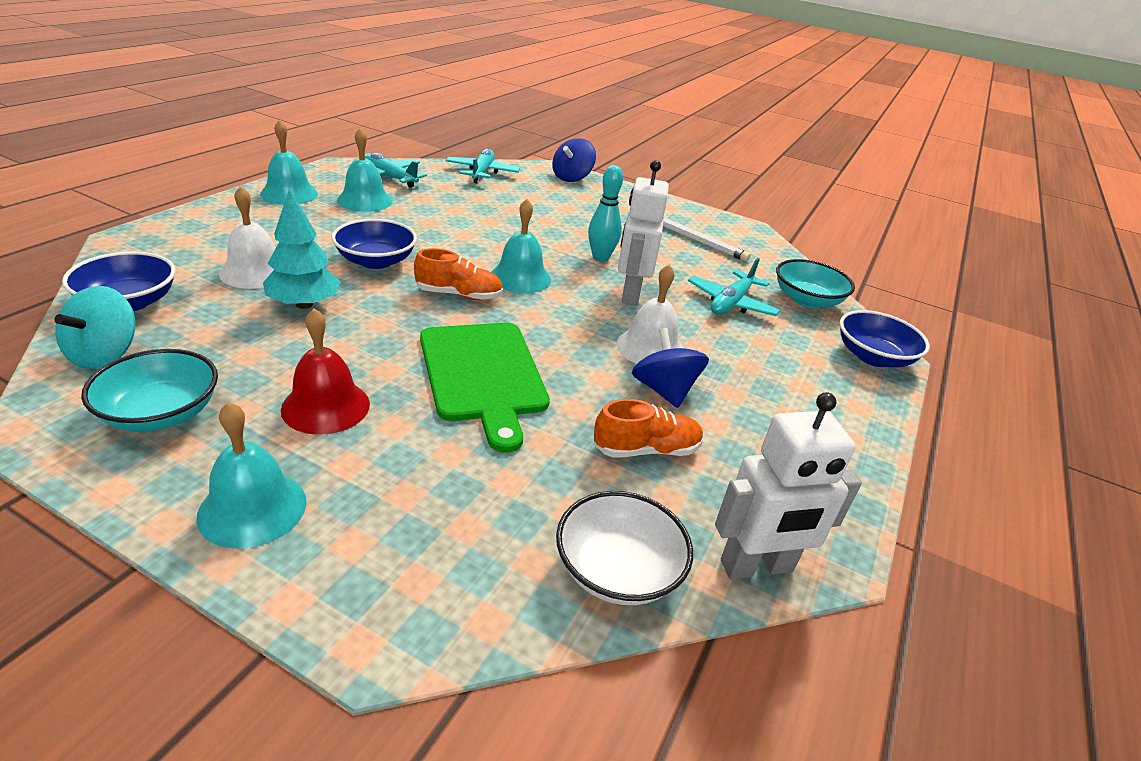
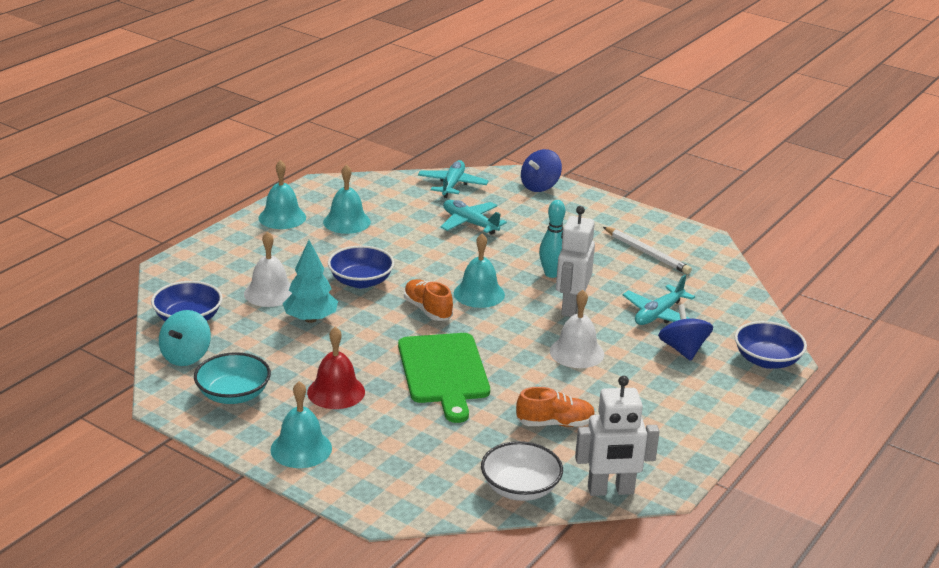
camera: 10 degrees right, 5 degrees down
turquoise plane [365,153,427,188] -> turquoise plane moved to [440,200,507,235]
orange shoe [414,248,503,300] -> orange shoe turned 135 degrees counterclockwise [404,279,453,321]
blue spinning top [632,328,709,408] -> blue spinning top moved to [658,304,713,361]
turquoise bowl [776,259,855,308] -> none

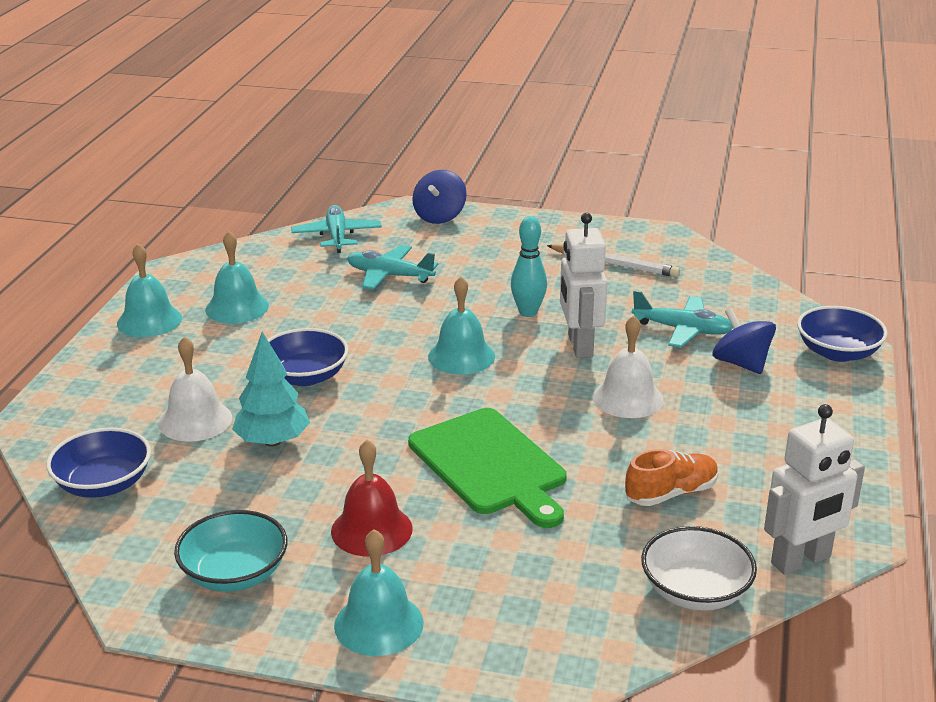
camera: 20 degrees left, 0 degrees up
turquoise spinning top [159,310,211,366] -> none
orange shoe [404,279,453,321] -> none
turquoise plane [622,275,695,325] -> turquoise plane turned 90 degrees counterclockwise [632,290,733,348]

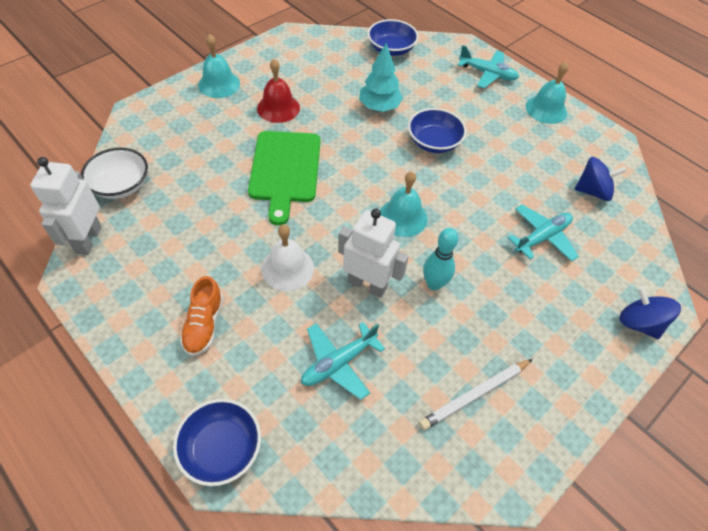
camera: 120 degrees right, 25 degrees up
white bell [159,336,232,442] -> none
turquoise bowl [174,510,287,592] -> none
turquoise bell [205,231,269,323] -> none
turquoise plane [291,205,382,253] -> turquoise plane moved to [458,45,519,88]
green cutting board [408,408,567,528] -> green cutting board turned 90 degrees counterclockwise [248,131,320,225]
orange shoe [625,449,719,506] -> orange shoe moved to [180,276,223,356]
blue spinning top [712,308,776,374] -> blue spinning top moved to [575,157,627,201]

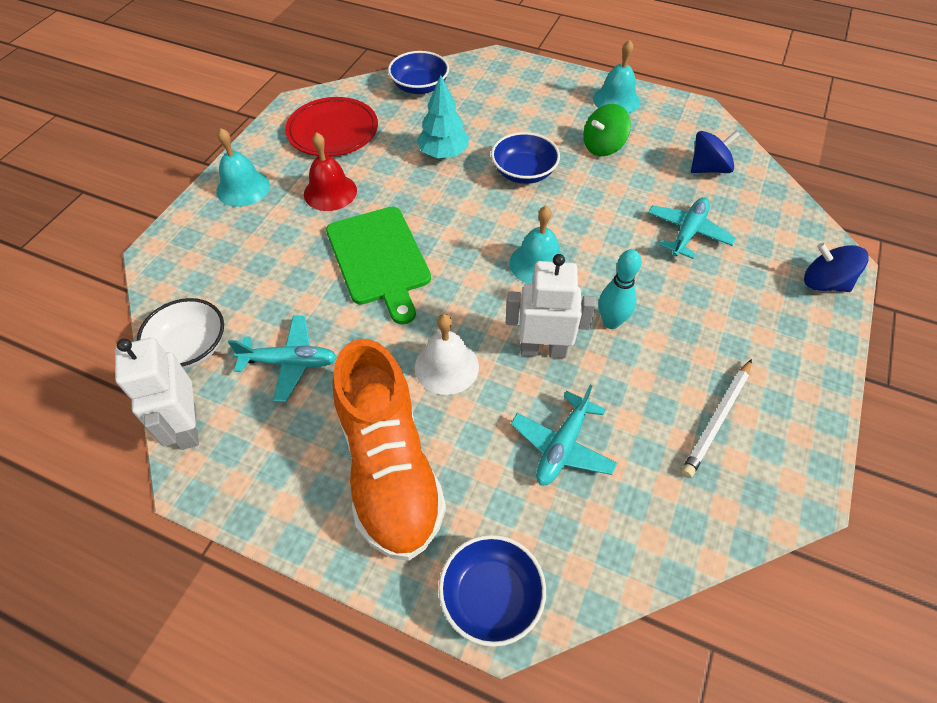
camera: 20 degrees left, 0 degrees up
orange shoe [180,276,223,356] -> orange shoe [332,339,446,561], size x2.12
turquoise plane [458,45,519,88] -> turquoise plane moved to [228,316,337,402]
none -> red plate [285,97,378,156]
none -> green spinning top [584,104,631,156]

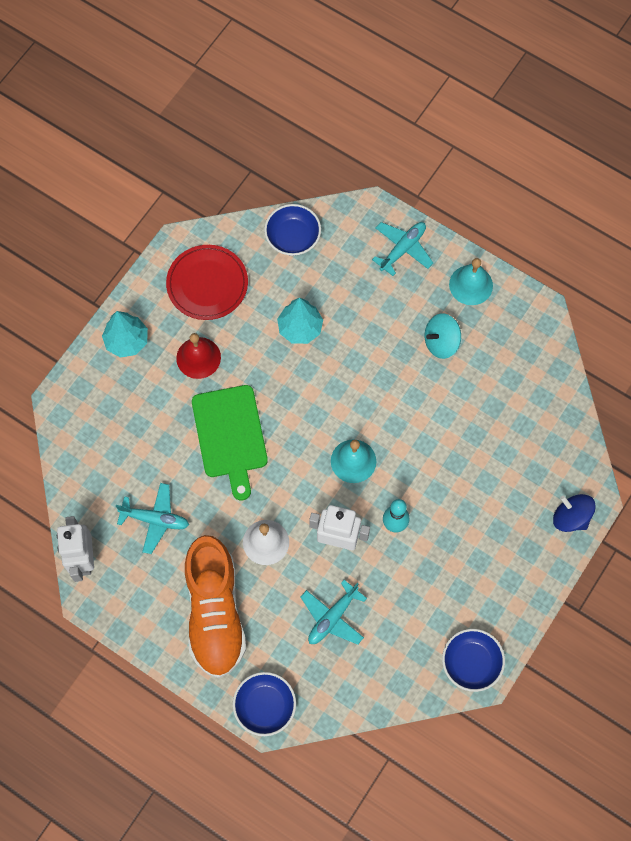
camera: 10 degrees right, 15 degrees up
white bowl [137,298,224,369] -> none
turquoise bell [217,128,270,207] -> turquoise tree [102,311,148,358]
blue bowl [491,132,560,184] -> blue bowl moved to [442,629,505,692]
green spinning top [584,104,631,156] -> turquoise spinning top [425,313,461,359]
turquoise plane [648,197,736,259] -> turquoise plane moved to [372,222,433,276]
white pencil [681,359,752,478] -> none
blue spinning top [691,130,740,173] -> none

